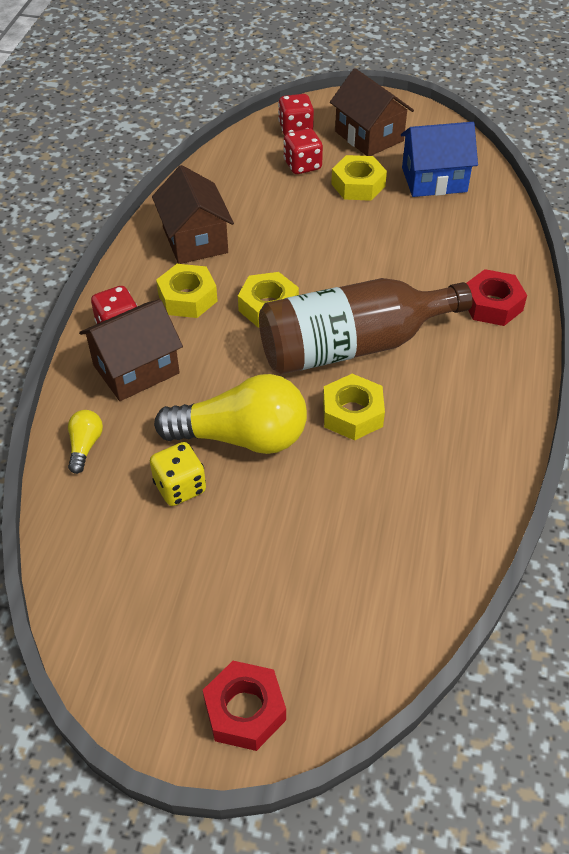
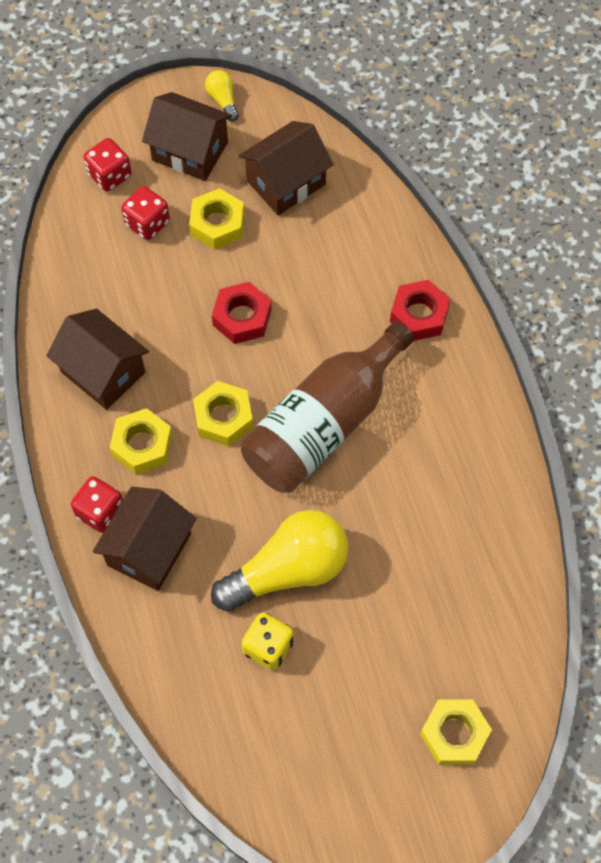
camera: 30 degrees left, 15 degrees up
yellow light bulb [68,410,103,474] -> yellow light bulb moved to [205,70,239,122]
red nut [203,661,286,751] -> red nut moved to [212,282,271,344]
yellow nut [323,374,385,440] -> yellow nut moved to [420,699,492,765]
blue house [401,122,478,197] -> brown house [238,121,334,215]

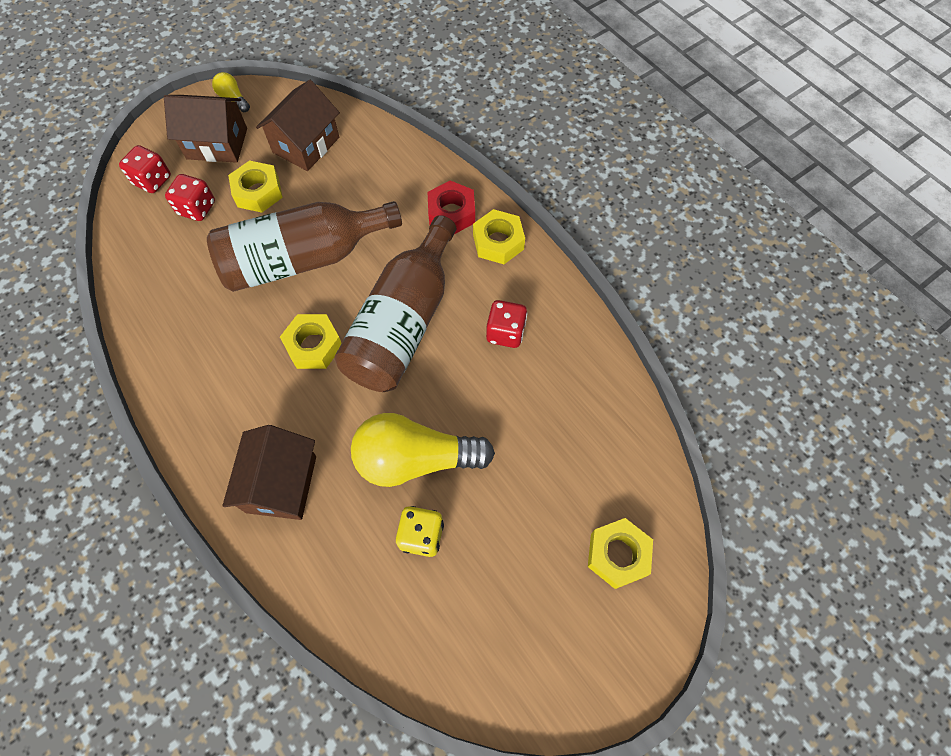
camera: 20 degrees left, 0 degrees up
brown house [46,309,149,410] -> none
red dice [71,476,123,533] -> red dice moved to [486,300,527,348]
yellow nut [110,408,172,475] -> yellow nut moved to [473,209,525,264]
yellow light bulb [211,510,348,612] -> yellow light bulb turned 135 degrees counterclockwise [351,413,495,487]
red nut [212,282,271,344] -> brown bottle [207,201,402,292]

